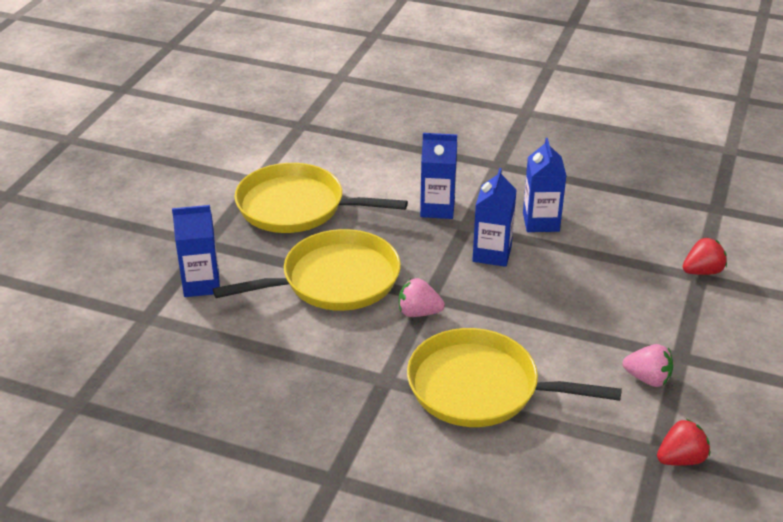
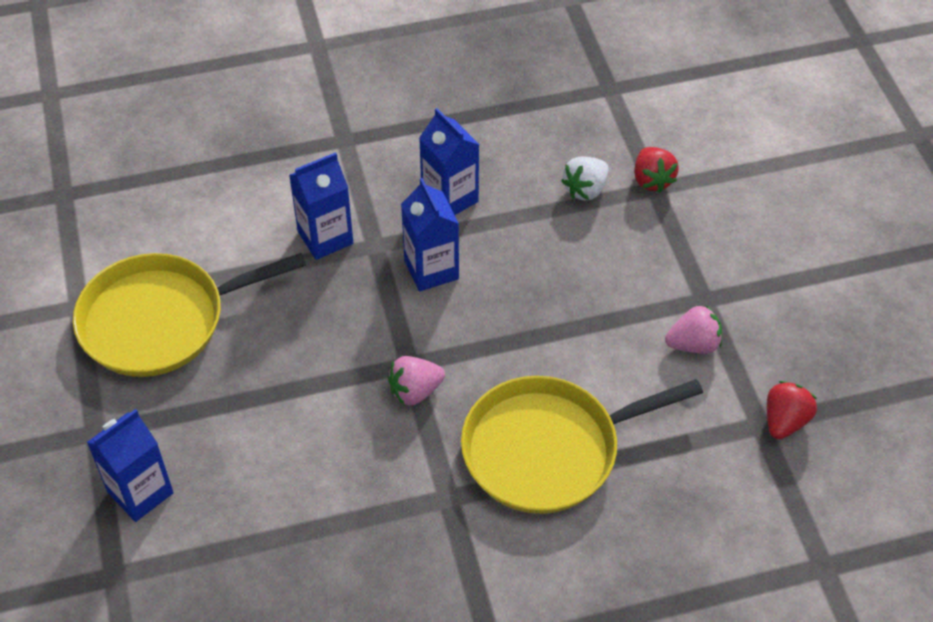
camera: 35 degrees left, 15 degrees up
yellow pan [213,229,401,311] -> none
red strawberry [683,238,727,275] -> red strawberry turned 135 degrees clockwise [634,147,679,193]
none -> white strawberry [561,156,609,201]

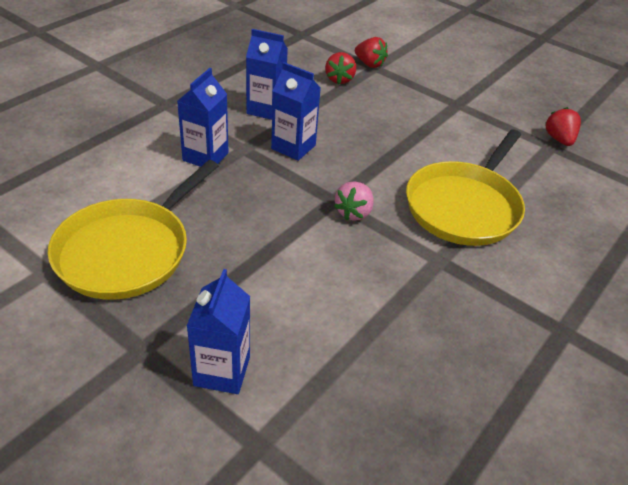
camera: 40 degrees left, 10 degrees down
white strawberry [561,156,609,201] -> red strawberry [325,52,356,84]
pink strawberry [665,305,722,354] -> none

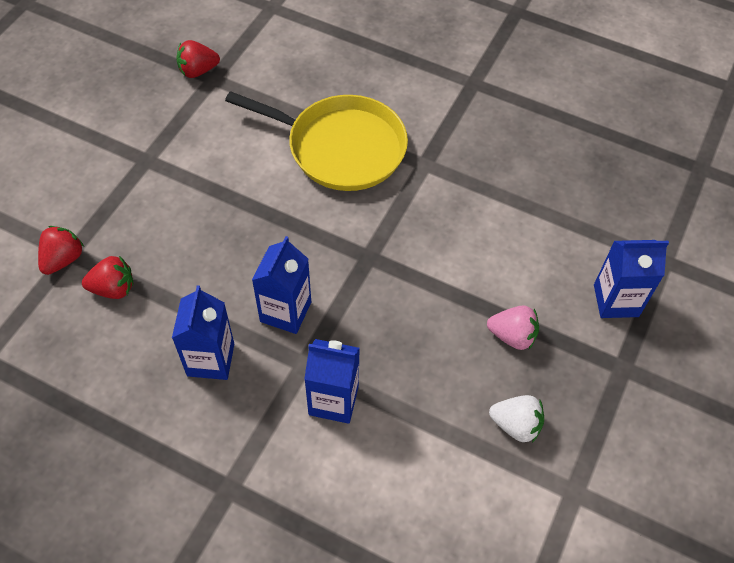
camera: 100 degrees left, 15 degrees up
yellow pan [48,160,218,300] -> white strawberry [489,395,544,443]
pink strawberry [334,181,374,221] -> pink strawberry moved to [487,305,539,350]

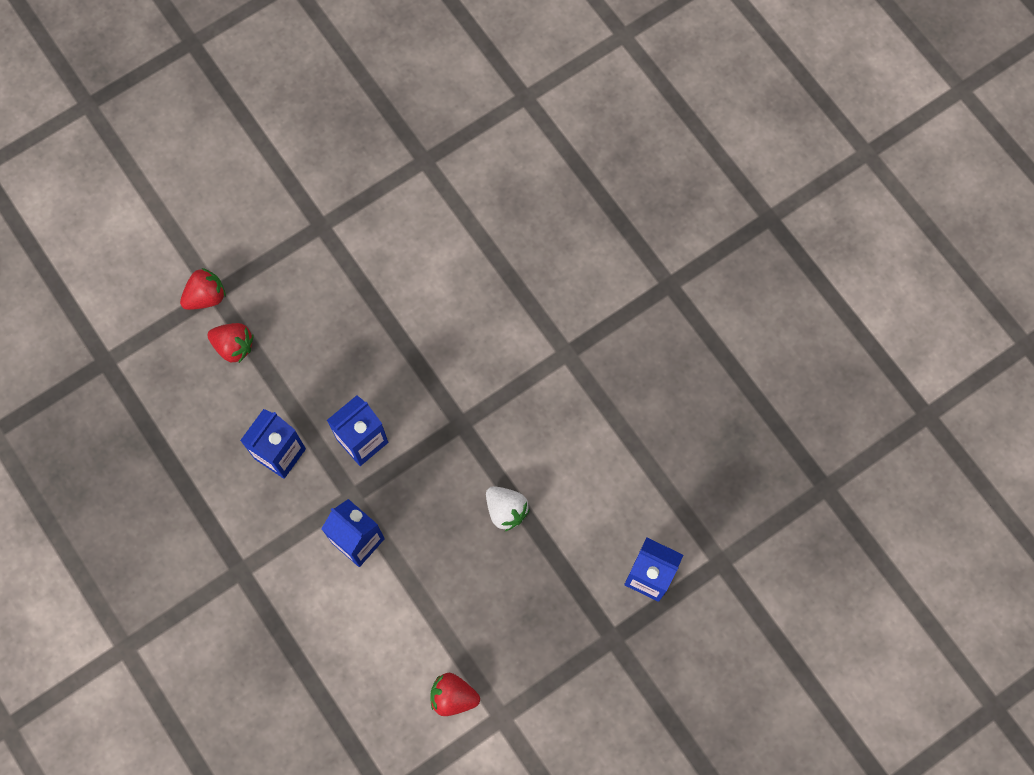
camera: 30 degrees right, 15 degrees up
red strawberry [176,40,220,78] -> red strawberry moved to [430,673,480,716]
yellow pan [225,91,408,191] -> none
pink strawberry [487,305,539,350] -> none
white strawberry [489,395,544,443] -> white strawberry moved to [486,486,530,531]

